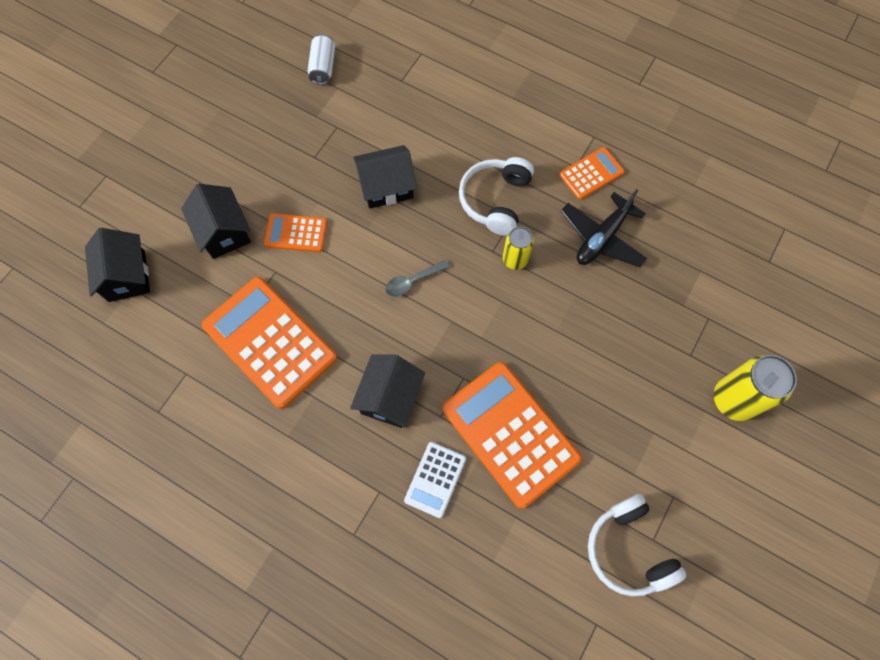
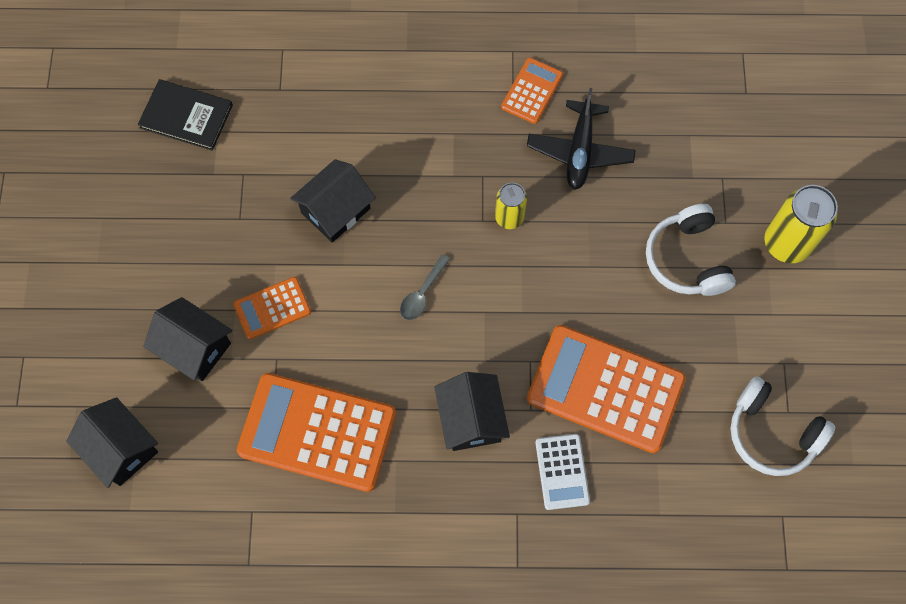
camera: 30 degrees left, 0 degrees up
white can [308,34,335,85] -> black book [138,79,233,151]
white headphones [459,157,534,236] -> white headphones moved to [646,204,736,296]

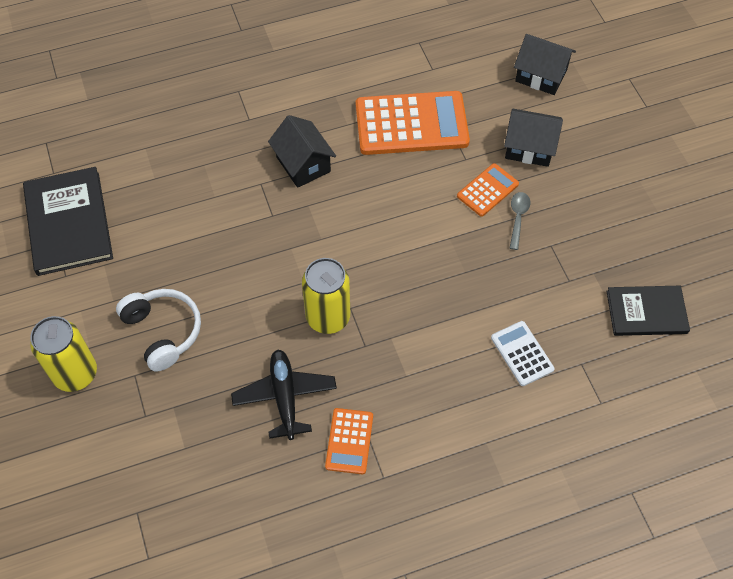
camera: 160 degrees right, 10 degrees down
black house [290,159,376,243] -> none
grey spoon [400,254,450,320] -> grey spoon moved to [510,192,530,250]
yellow can [495,183,527,229] -> yellow can [302,258,350,334], size x1.66
orange calculator [527,325,686,453] -> none
white calculator [535,434,590,510] -> white calculator moved to [491,321,555,386]
white headphones [730,376,835,476] -> black book [23,167,113,276]

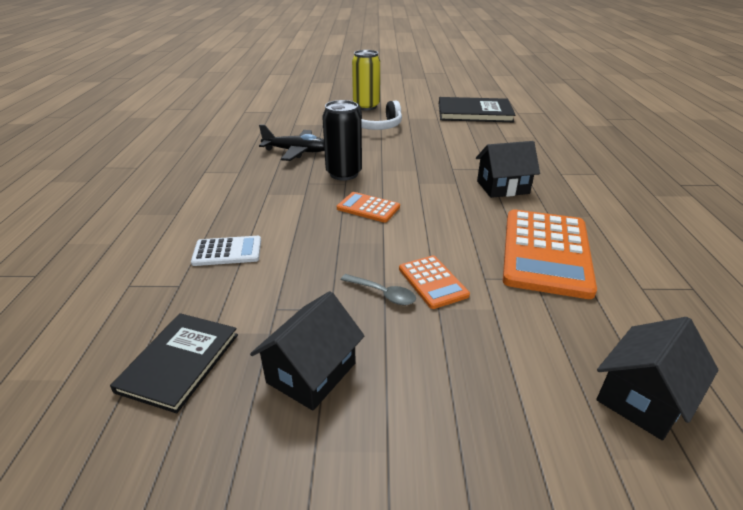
camera: 110 degrees right, 25 degrees down
yellow can [302,258,350,334] -> black can [322,100,362,181]
orange calculator [325,408,373,474] -> orange calculator moved to [337,192,400,223]
black house [504,109,563,167] -> black house moved to [250,291,365,410]

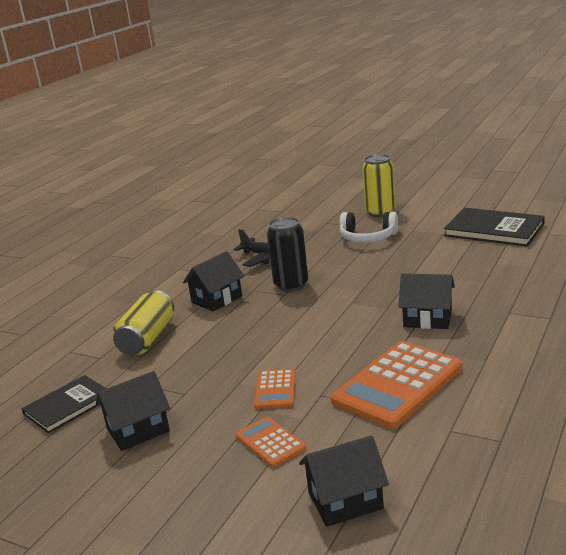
camera: 30 degrees right, 10 degrees down
white calculator [191,236,261,266] -> yellow can [113,290,174,355]
orange calculator [337,192,400,223] -> orange calculator moved to [236,416,306,468]
grey spoon [341,274,416,305] -> none
none -> black house [183,251,244,311]

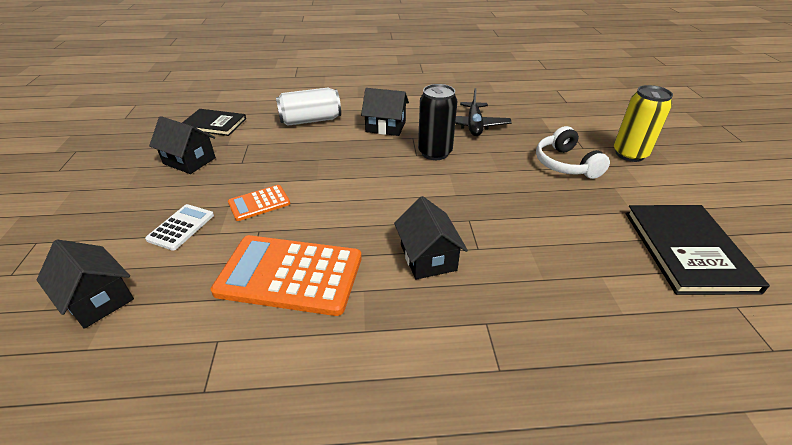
camera: 55 degrees right, 15 degrees up
yellow can [113,290,174,355] -> white can [276,88,341,126]
orange calculator [236,416,306,468] -> white calculator [145,204,214,250]

